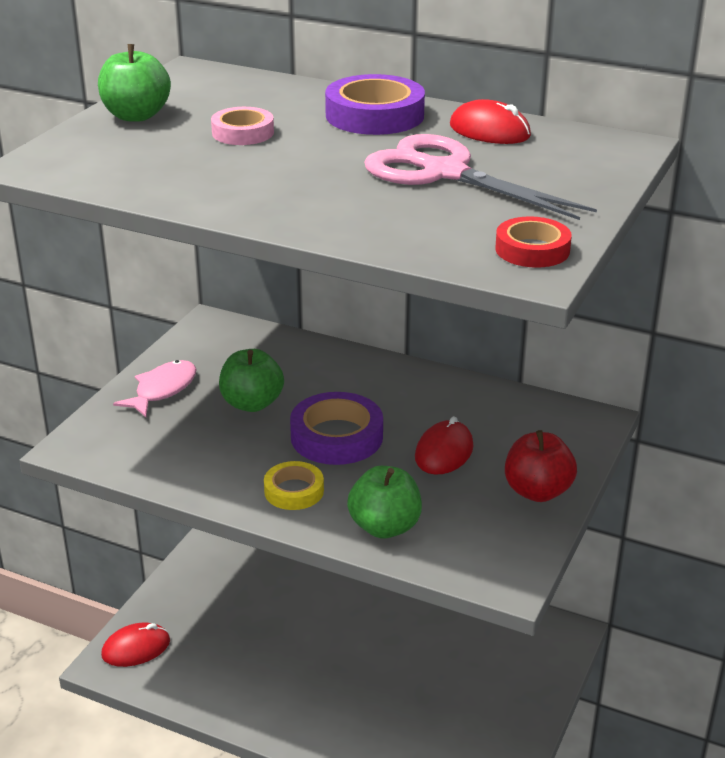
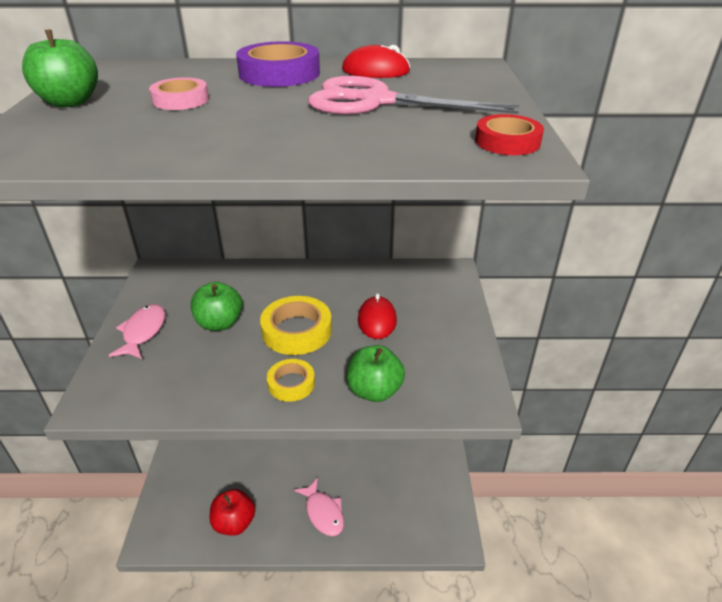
camera: 25 degrees left, 5 degrees up
red mouse [101,623,170,667] -> none
purple tape [290,392,383,465] -> yellow tape [260,296,332,355]
red apple [505,430,577,502] -> red apple moved to [210,489,255,536]
none -> pink fish [294,478,344,536]

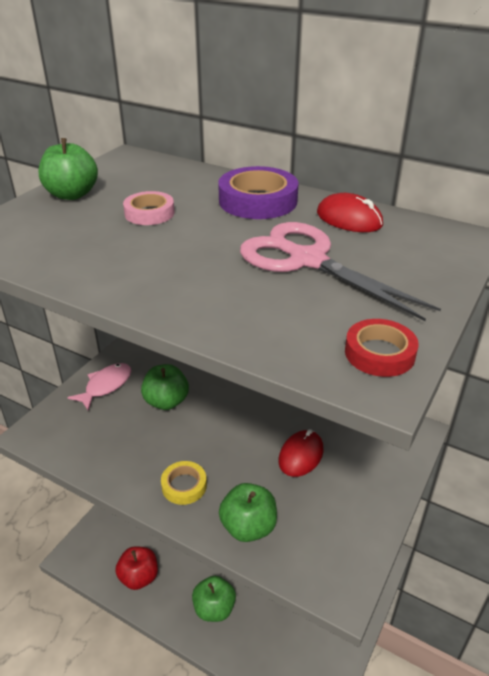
camera: 30 degrees right, 0 degrees up
yellow tape [260,296,332,355] -> none
pink fish [294,478,344,536] -> green apple [192,576,236,622]

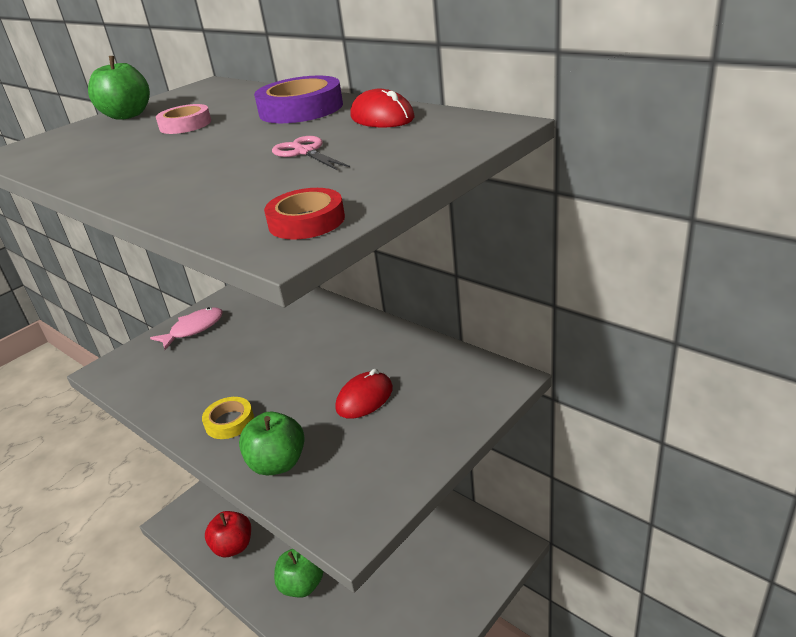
camera: 15 degrees right, 5 degrees down
green apple [141,364,189,410] -> none
pink scissors [240,222,441,321] -> pink scissors [272,136,350,170], size x0.49

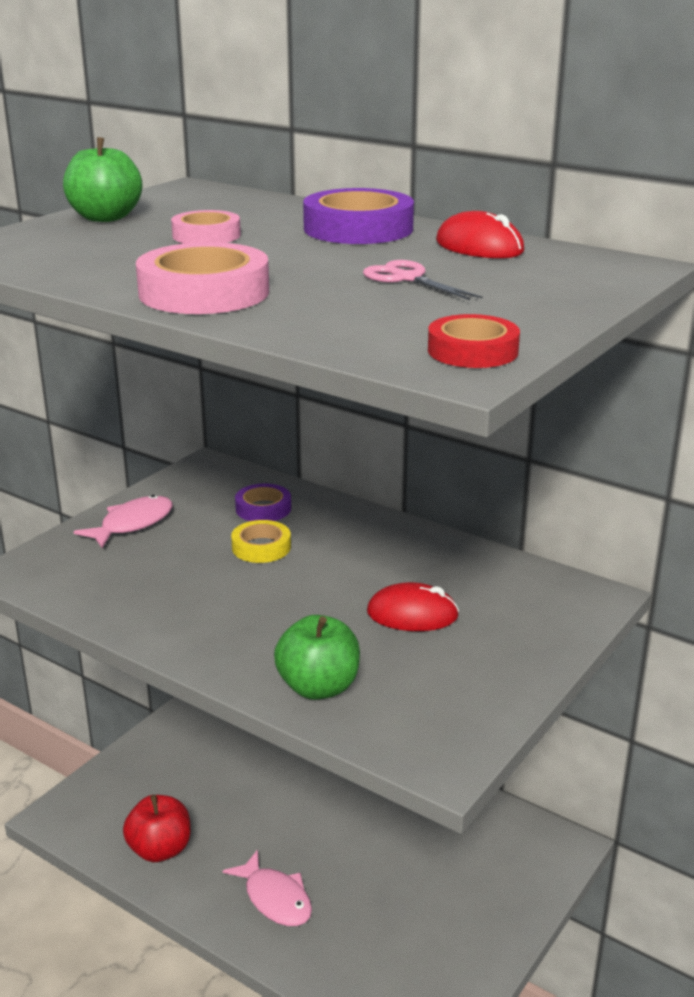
camera: 10 degrees left, 5 degrees down
yellow tape [202,397,254,439] -> yellow tape moved to [231,520,291,563]
green apple [274,549,323,598] -> pink fish [223,850,312,926]
red mouse [335,369,393,419] -> red mouse turned 60 degrees clockwise [367,582,459,631]
none -> pink tape [136,242,269,314]
none -> purple tape [235,484,291,521]

